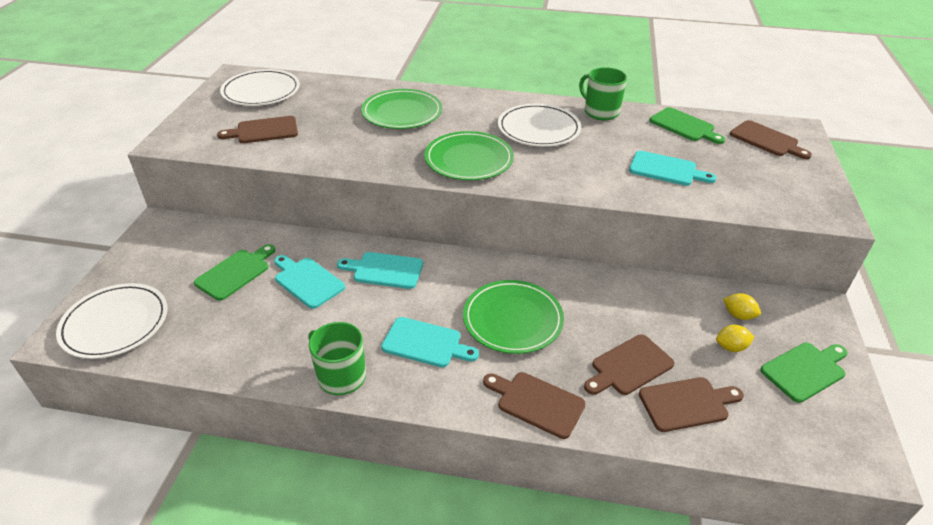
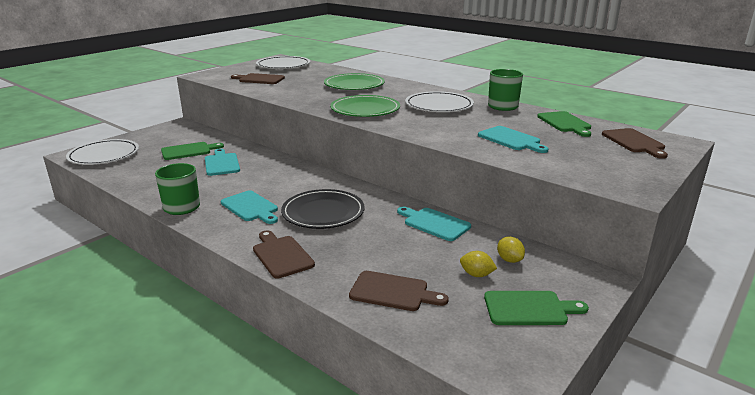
camera: 30 degrees right, 15 degrees down
turquoise cutting board [337,252,423,289] -> turquoise cutting board moved to [397,207,471,241]
green plate [463,280,564,354] -> black plate [281,189,365,229]
brown cutting board [584,334,675,395] -> none

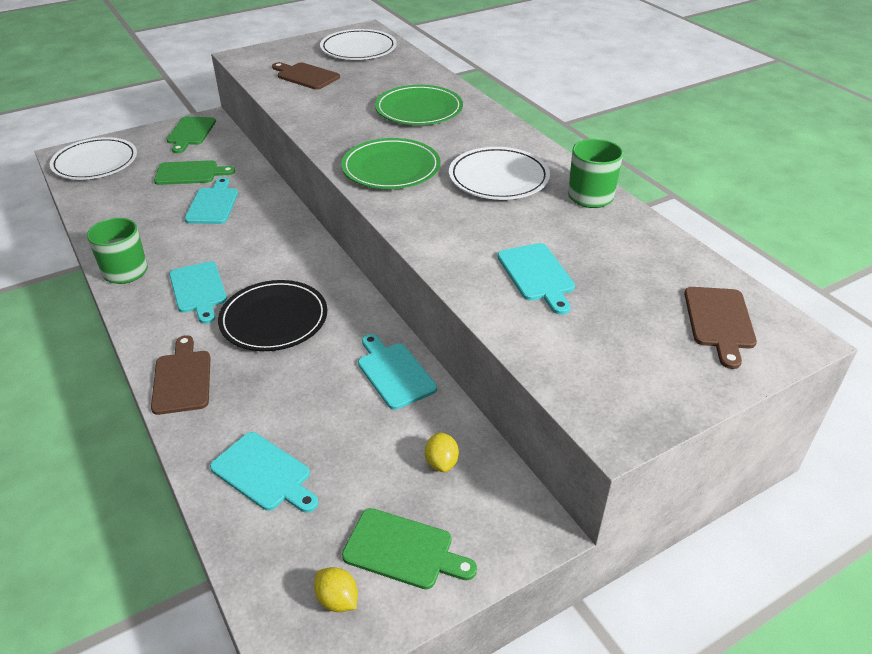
camera: 20 degrees right, 15 degrees up
brown cutting board [349,271,449,311] -> turquoise cutting board [210,432,318,513]
yellow lemon [460,251,497,277] -> yellow lemon moved to [314,567,358,612]
green cutting board [537,111,591,137] -> green cutting board moved to [166,116,216,153]

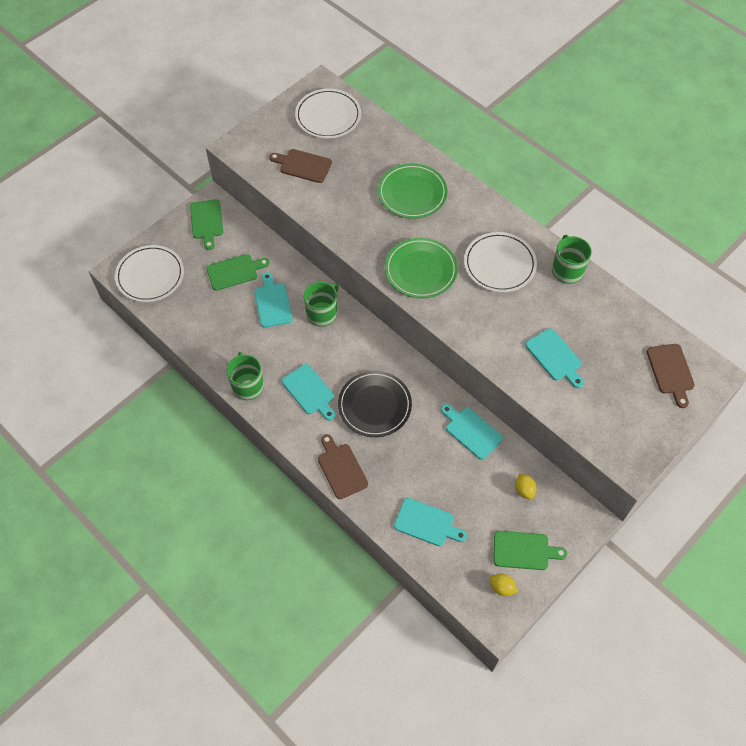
camera: 15 degrees left, 20 degrees up
none -> green mug [303,282,338,327]

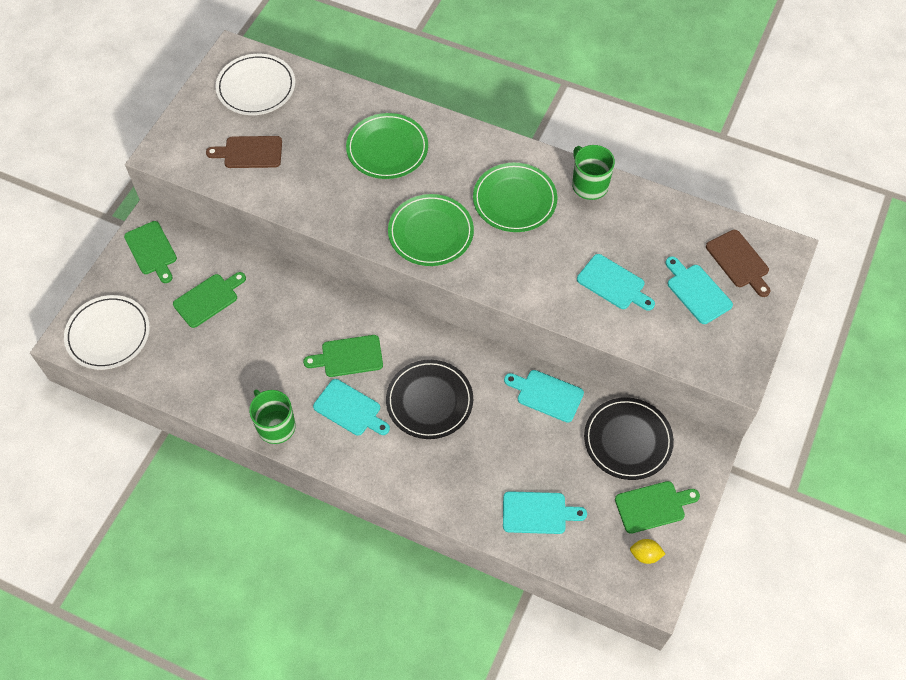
camera: 20 degrees left, 0 degrees up
turquoise cutting board [254,272,293,328] -> turquoise cutting board moved to [665,256,733,324]
green mug [303,282,338,327] -> none
brown cutting board [318,434,368,499] -> none
white plate [464,232,537,292] -> green plate [473,163,557,232]
yellow lemon [515,473,536,499] -> black plate [584,397,674,480]
none -> green cutting board [303,335,383,377]

